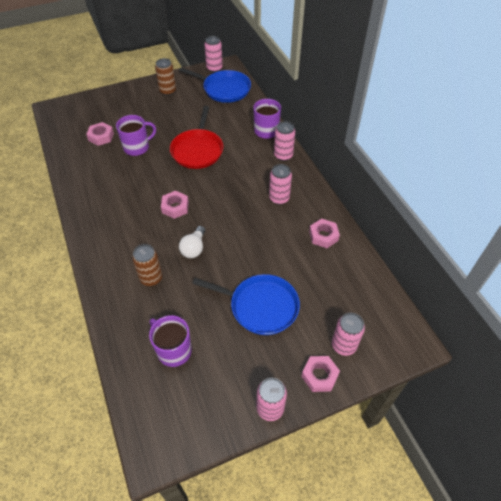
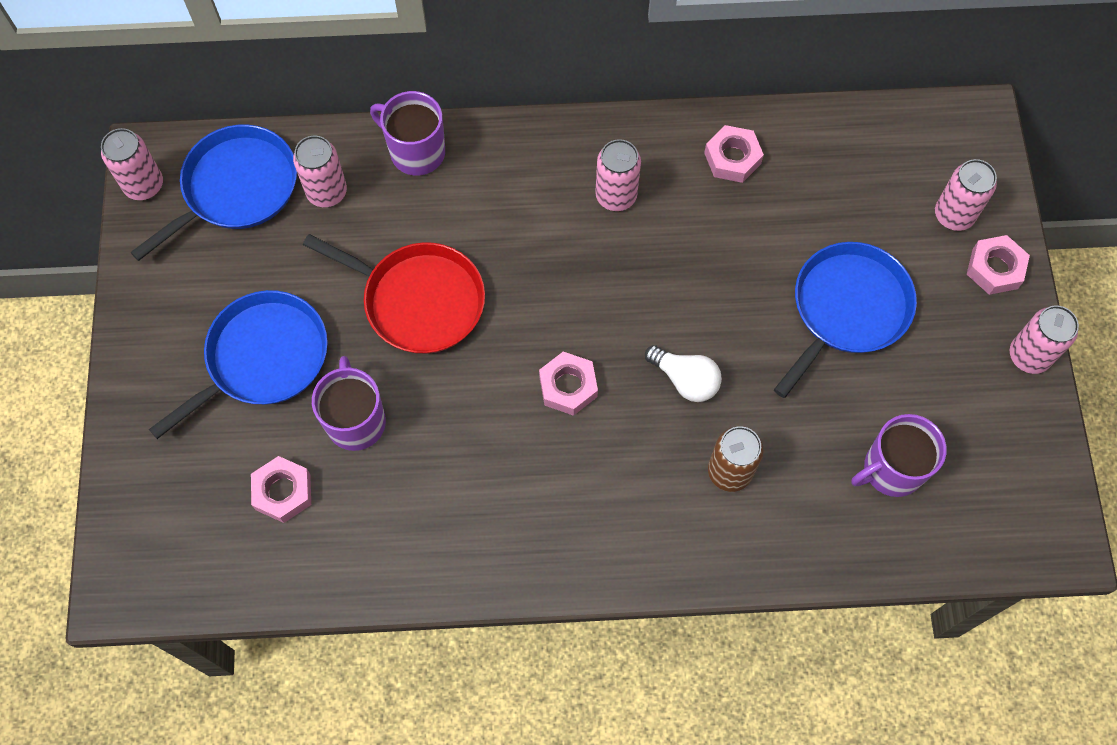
camera: 70 degrees left, 15 degrees up
brown can [155,58,176,96] -> none
pink can [274,121,295,161] -> pink can moved to [293,136,347,207]
none -> blue pan [149,290,328,439]

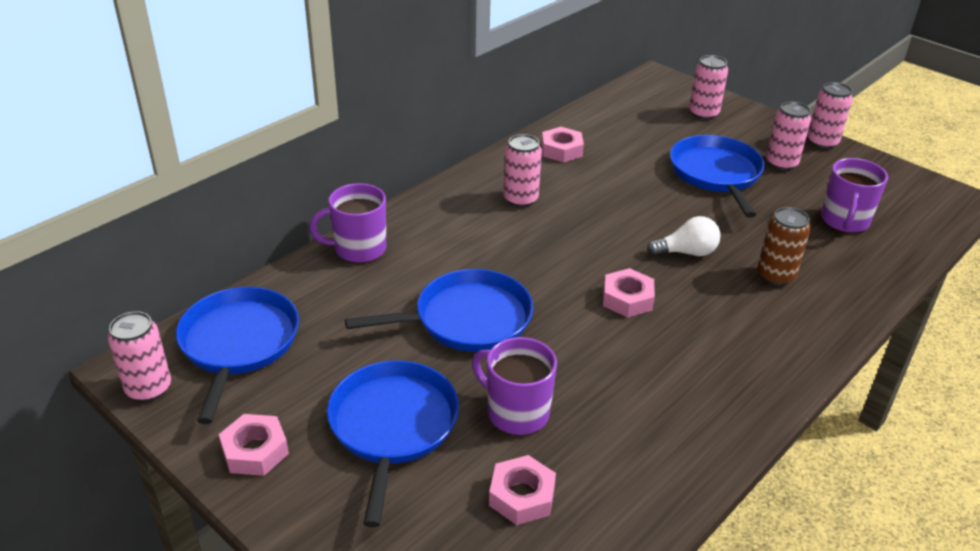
camera: 45 degrees left, 30 degrees down
pink can [293,136,347,207] -> pink can moved to [766,102,811,171]
red pan [303,234,485,354] -> blue pan [345,269,533,352]
pink nut [967,235,1030,295] -> pink nut moved to [219,414,289,476]

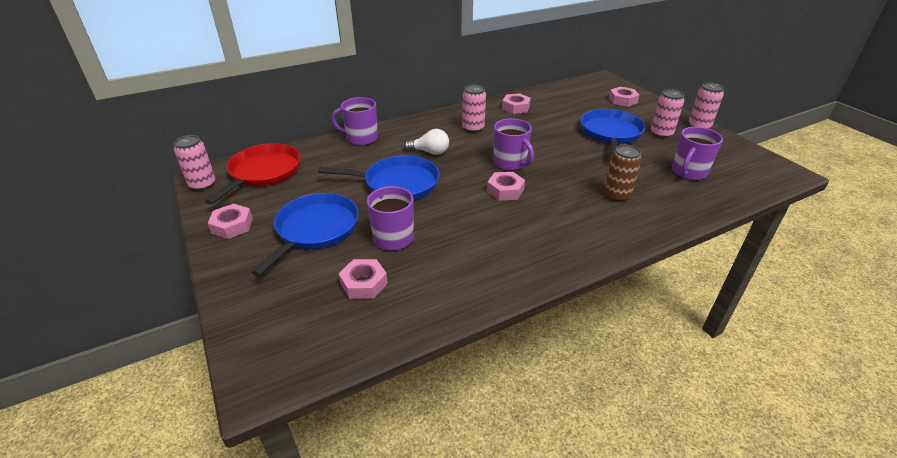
camera: 20 degrees right, 0 degrees up
blue pan [176,287,299,424] -> red pan [205,143,301,204]
white light bulb [647,216,721,256] -> white light bulb moved to [404,129,449,155]
pink can [689,55,728,120] -> pink nut [609,87,639,107]
none -> purple mug [493,118,534,171]

